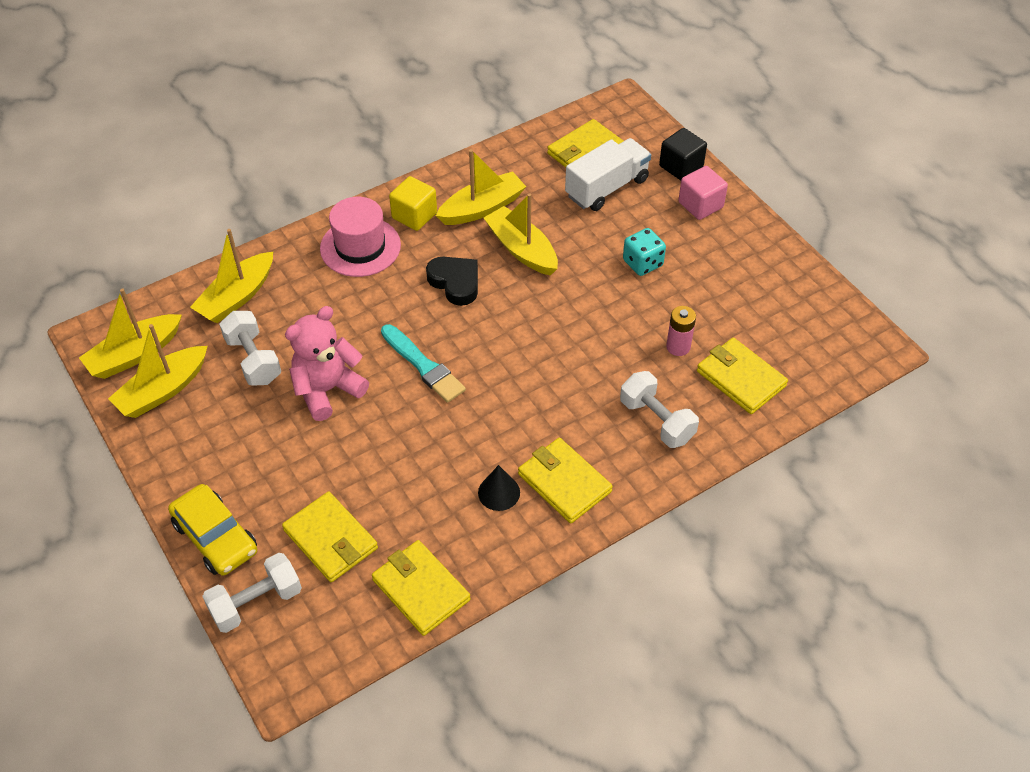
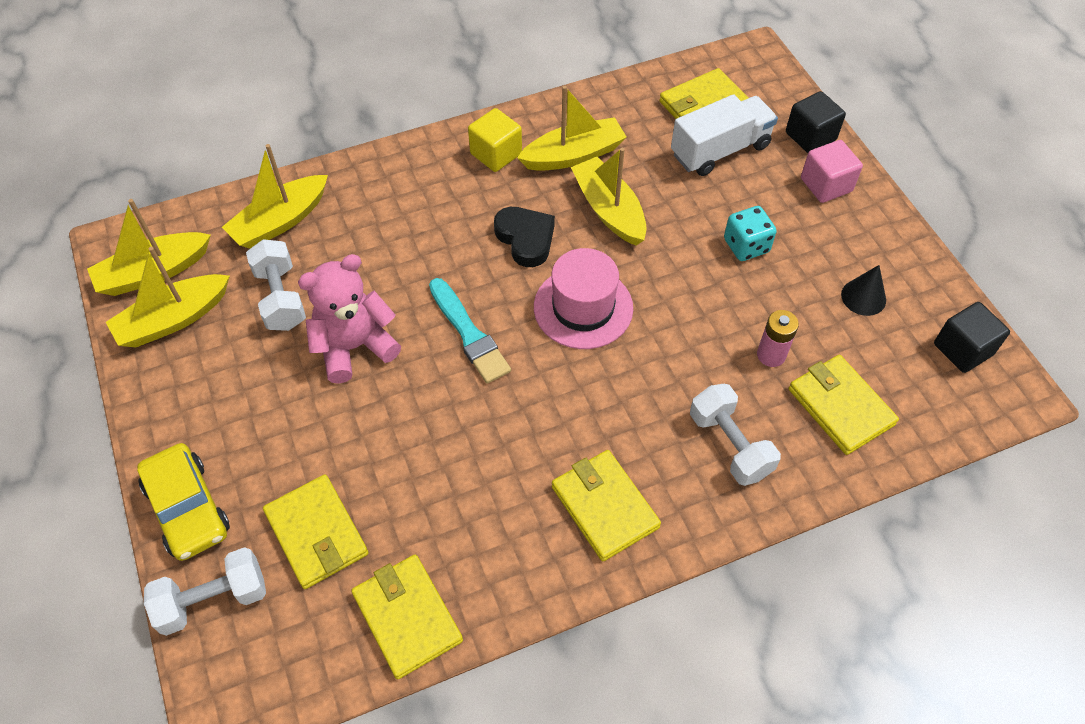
camera: 10 degrees right, 5 degrees up
pink hat [320,197,401,277] -> pink hat moved to [534,248,633,349]
black cone [478,465,520,511] -> black cone moved to [841,265,886,316]
none -> black cube [934,302,1010,373]

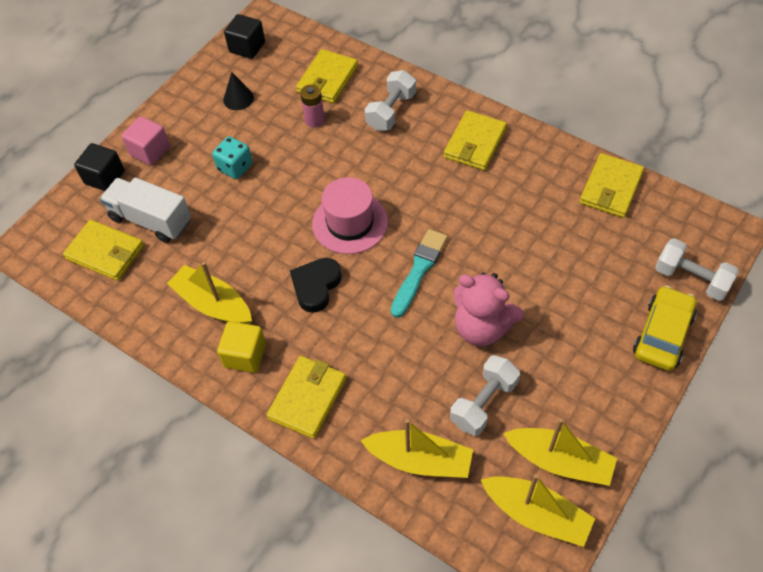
camera: 120 degrees left, 0 degrees up
yellow wallet [263,474,368,589] -> yellow wallet moved to [267,356,346,439]
yellow boat [571,148,647,246] -> none

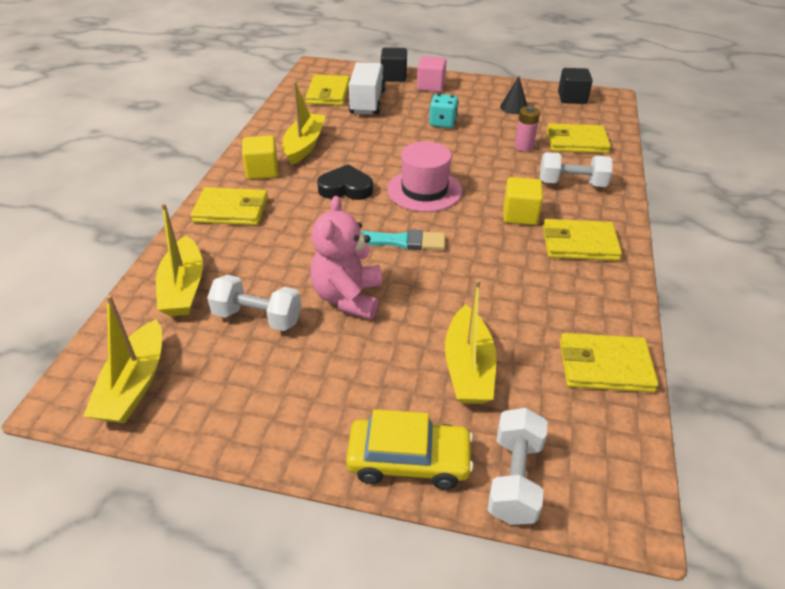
camera: 65 degrees right, 15 degrees down
yellow boat [503,418,617,486] -> yellow boat moved to [445,279,496,404]
none -> yellow cube [503,177,543,225]

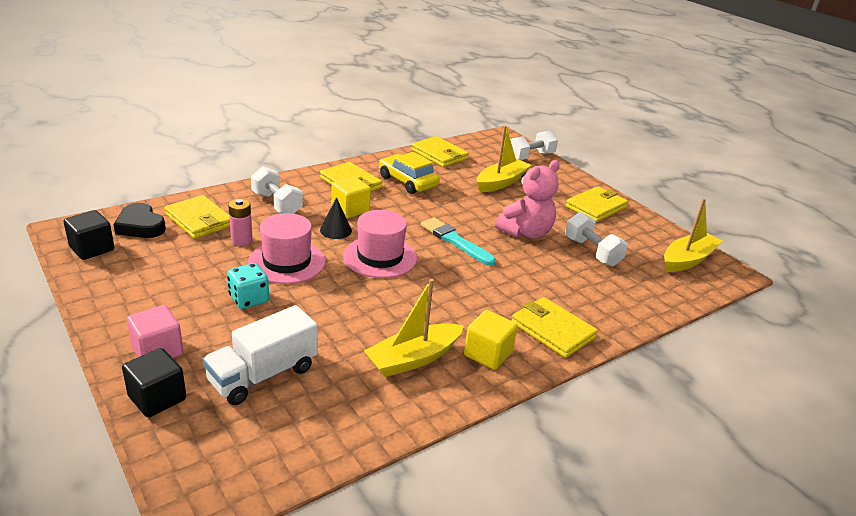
camera: 140 degrees left, 10 degrees down
yellow boat [156,203,203,316] -> none
yellow wallet [305,74,350,105] -> yellow wallet moved to [566,186,628,222]
black heart [317,164,373,200] -> black heart moved to [113,203,166,238]
yellow car [346,409,474,489] -> yellow car moved to [379,152,440,194]
black cone [500,76,527,114] -> black cone moved to [320,197,352,239]
none -> pink hat [248,213,325,284]

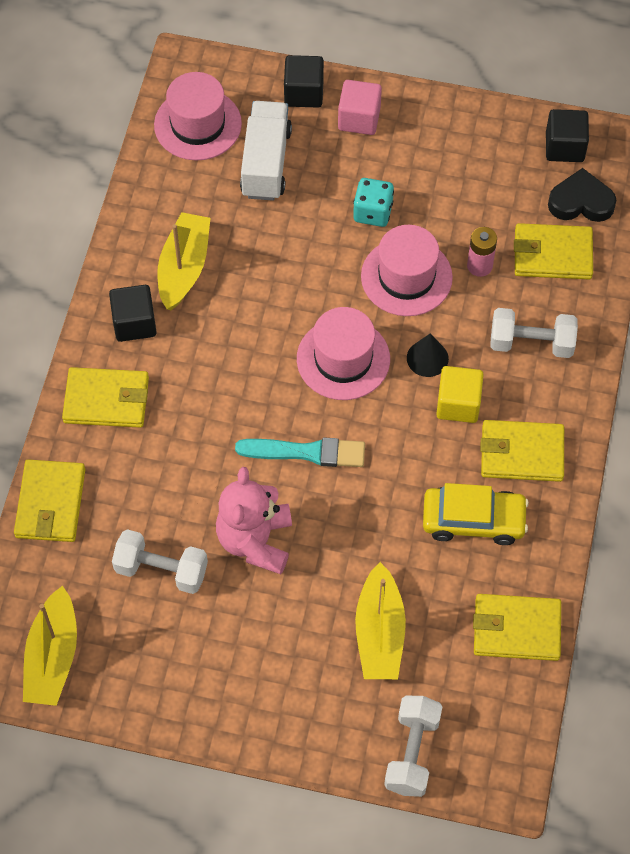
camera: 140 degrees right, 30 degrees up
yellow cube [464,310,518,370] -> black cube [109,285,157,342]
yellow wallet [566,186,628,222] -> yellow wallet moved to [14,460,85,542]
none -> pink hat [154,72,242,161]

